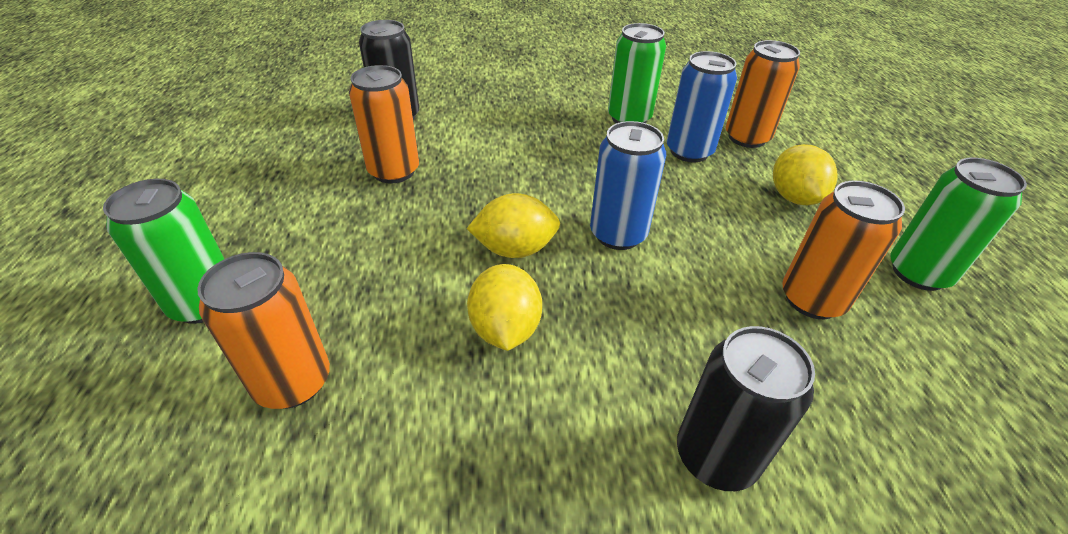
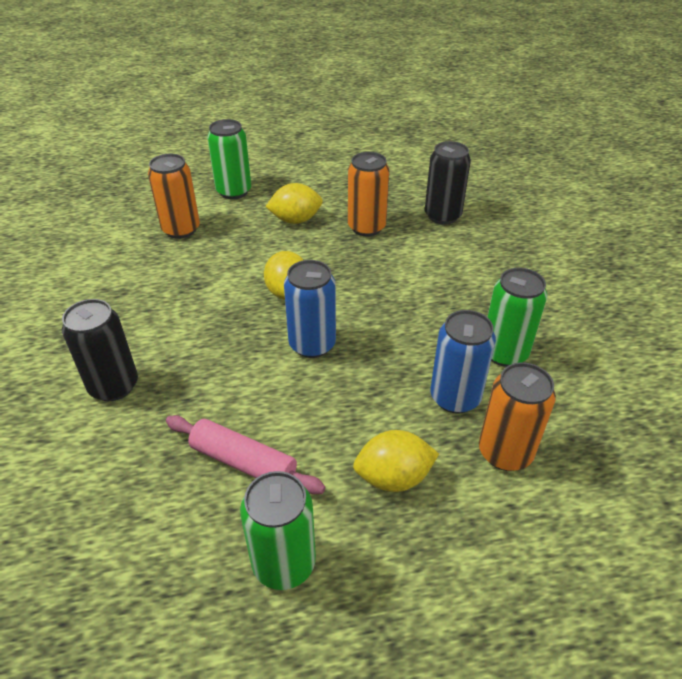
camera: 85 degrees right, 0 degrees up
yellow lemon [467,264,542,351] -> yellow lemon moved to [265,183,323,224]
orange can [782,181,905,319] -> pink rolling pin [166,415,326,494]

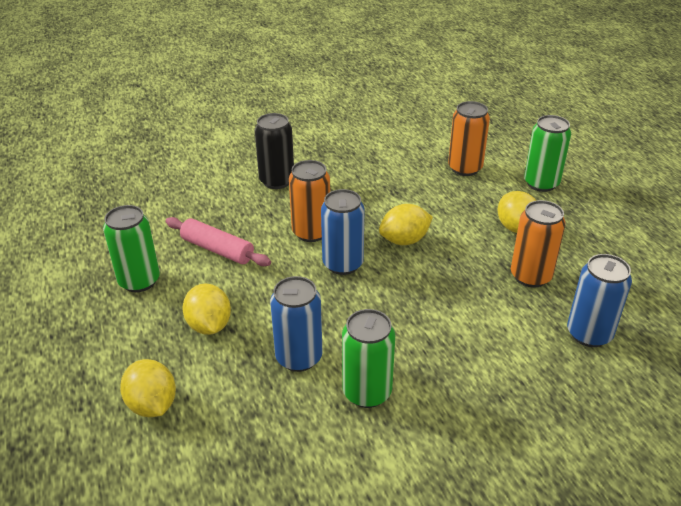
camera: 80 degrees right, 5 degrees down
pink rolling pin [166,415,326,494] -> pink rolling pin turned 75 degrees counterclockwise [166,217,271,266]
black can [425,141,471,225] -> blue can [567,254,632,347]
orange can [479,362,556,471] -> orange can moved to [289,160,330,242]
none -> yellow lemon [120,359,176,417]

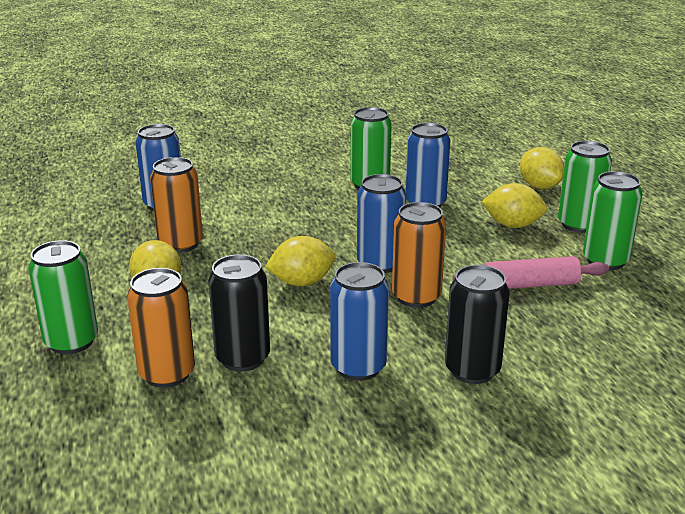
camera: 175 degrees left, 10 degrees down
pink rolling pin [166,217,271,266] -> pink rolling pin turned 45 degrees counterclockwise [453,256,609,289]
yellow lemon [182,284,231,335] -> yellow lemon turned 60 degrees counterclockwise [482,183,547,228]
none -> black can [208,254,270,372]
none -> blue can [330,262,389,381]
none -> green can [558,141,612,233]

